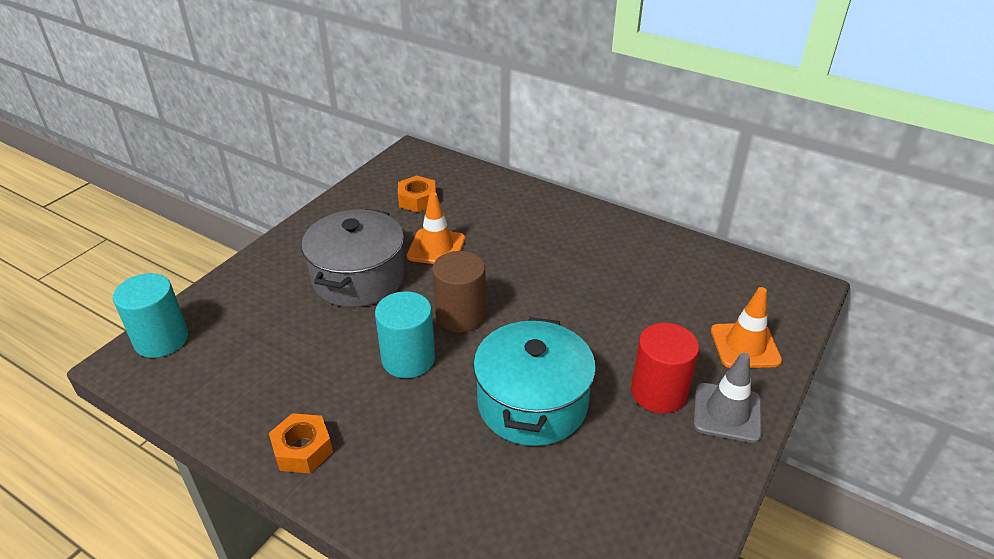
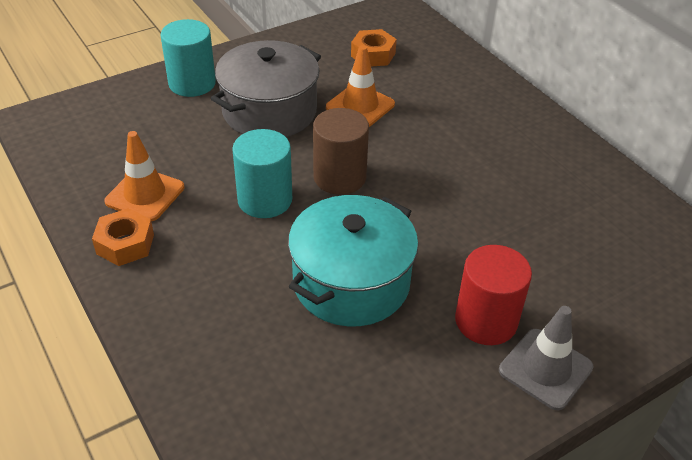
camera: 25 degrees right, 5 degrees up
turquoise cylinder [113,273,188,358] -> turquoise cylinder moved to [161,19,216,97]
orange traffic cone [711,287,782,368] -> orange traffic cone moved to [104,131,184,221]

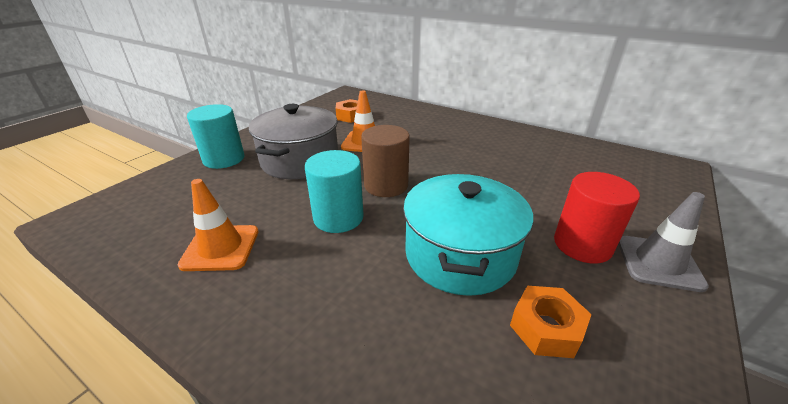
camera: 25 degrees left, 10 degrees down
orange nut [92,208,154,266] -> orange nut moved to [510,286,592,358]

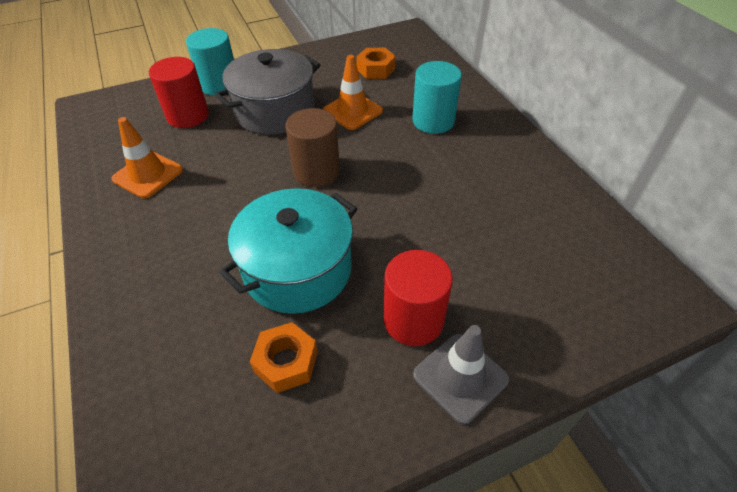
camera: 35 degrees right, 15 degrees up
turquoise cylinder [305,150,364,233] -> turquoise cylinder moved to [412,61,462,134]
none -> red cylinder [149,57,209,128]

